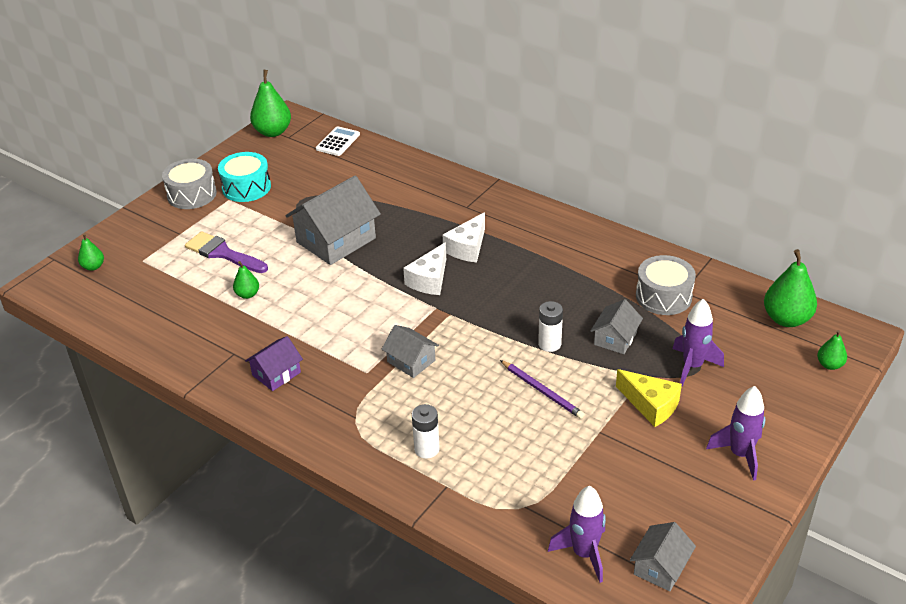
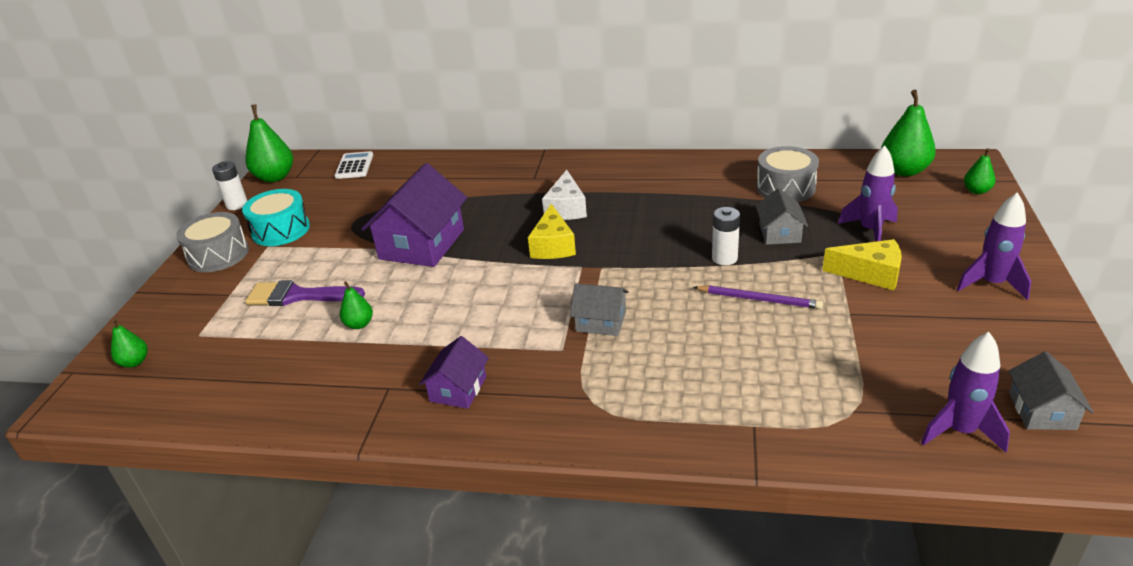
camera: 25 degrees left, 5 degrees down
grey house [286,176,381,265] -> purple house [361,163,467,267]
white cheese [403,242,446,295] -> yellow cheese [528,204,576,259]
white battery [412,404,440,459] -> white battery moved to [212,161,247,210]

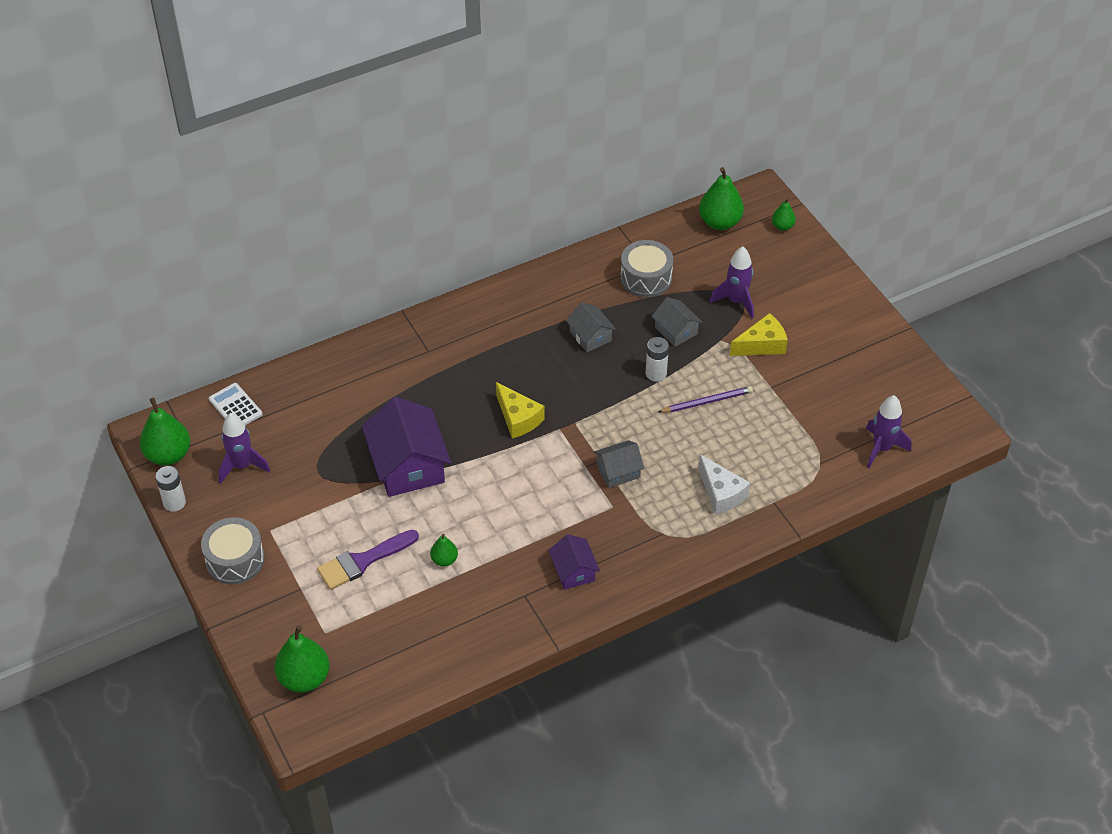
camera: 40 degrees left, 15 degrees up
green pear [111,318,148,368] -> green pear [274,625,330,693], size x1.87
turquoise drum [242,189,310,246] -> none
white cheese [542,170,587,220] -> white cheese moved to [699,455,750,514]
purple rocket [957,192,1031,300] -> purple rocket moved to [218,413,270,484]
grey house [1008,351,1093,430] -> grey house moved to [566,302,616,352]

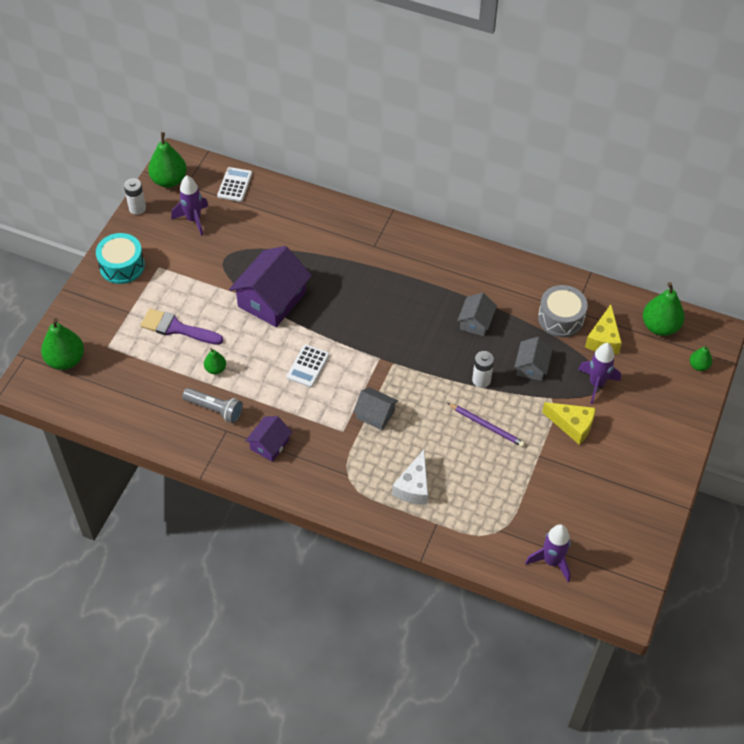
camera: 50 degrees right, 5 degrees up
grey drum [201,517,265,584] -> turquoise drum [96,233,145,284]
yellow cheese [496,382,544,438] -> yellow cheese moved to [585,304,622,354]
none -> grey flashlight [182,388,243,423]
none -> white calculator [287,344,330,388]

